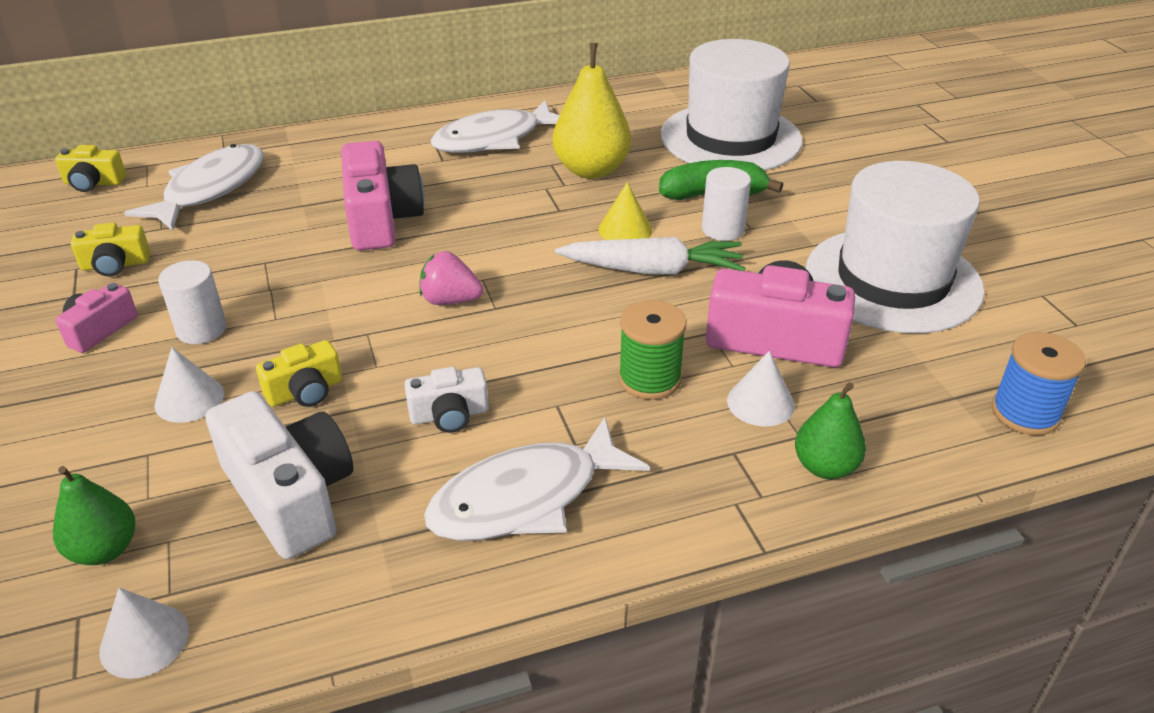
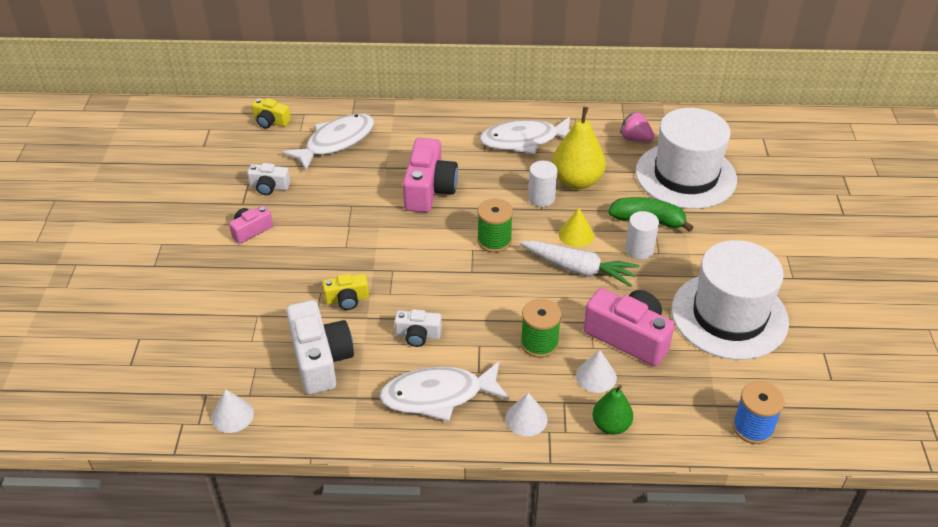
camera: 20 degrees right, 5 degrees up
green pear [53,466,135,565] -> none
yellow camera [71,223,150,276] -> white camera [247,163,290,195]
white cone [154,347,224,423] -> white cone moved to [505,393,548,436]
white cylinder [158,260,226,344] -> white cylinder moved to [528,161,557,207]
pink strawberry [419,251,483,305] -> pink strawberry moved to [620,112,654,142]
none -> green spool [477,199,513,253]

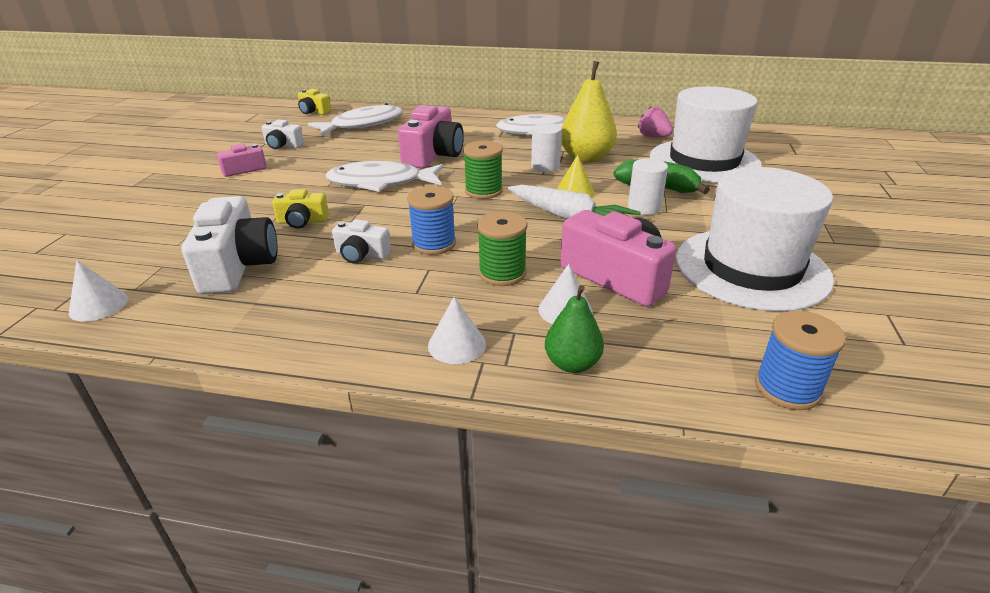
camera: 10 degrees right, 10 degrees down
white fish [379,361,510,421] -> white fish moved to [326,161,443,192]
none -> blue spool [407,186,456,255]

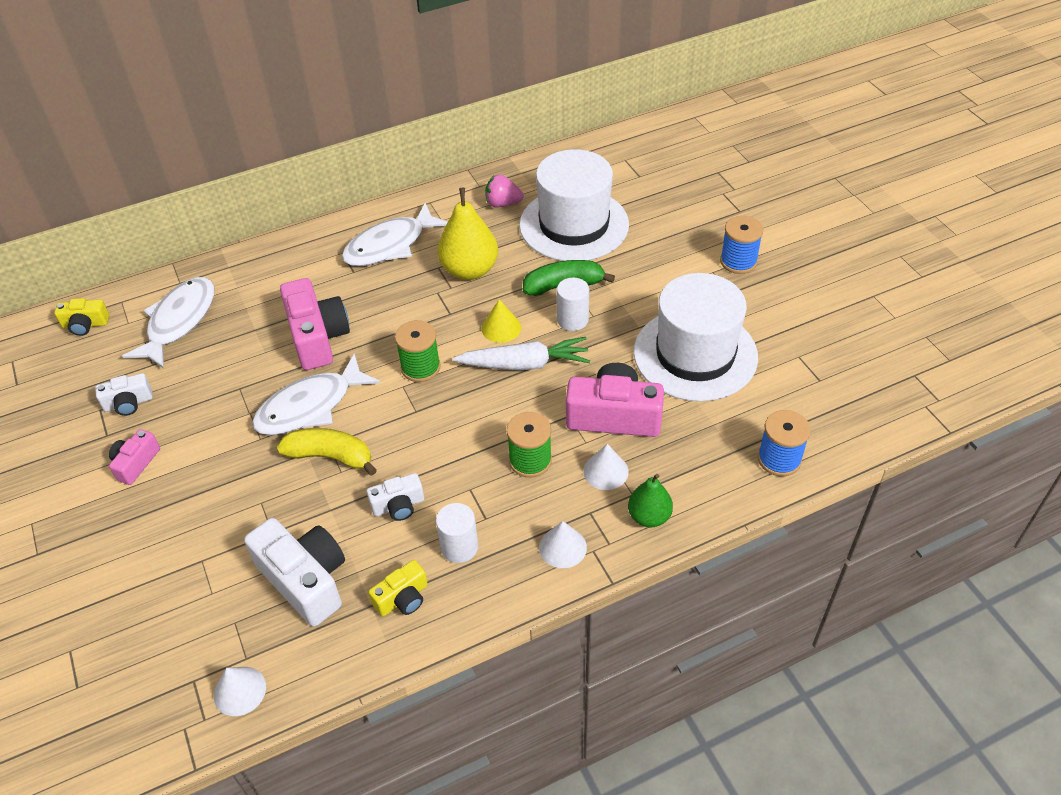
camera: 35 degrees left, 15 degrees up
yellow camera [272,189,329,229] -> yellow camera moved to [368,560,428,616]
blue spool [407,186,456,255] -> blue spool moved to [720,216,763,274]
white cylinder [531,123,562,172] -> white cylinder moved to [436,503,478,563]
none -> yellow banana [277,428,377,476]

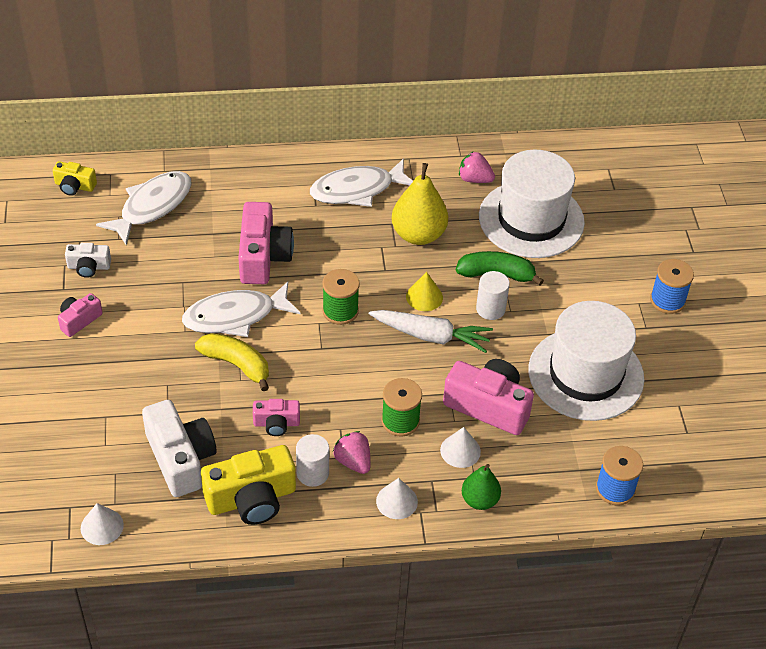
camera: 15 degrees right, 0 degrees up
white camera [367,473,424,521] -> pink camera [253,399,300,436]
yellow camera [368,560,428,616] -> yellow camera [201,445,296,525], size x1.86
none -> pink strawberry [333,431,371,474]

